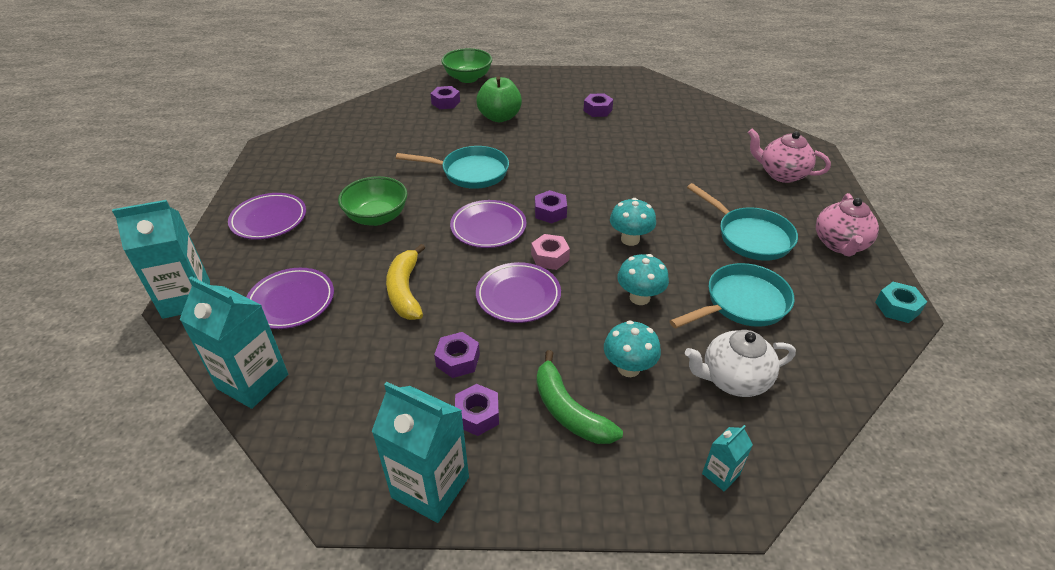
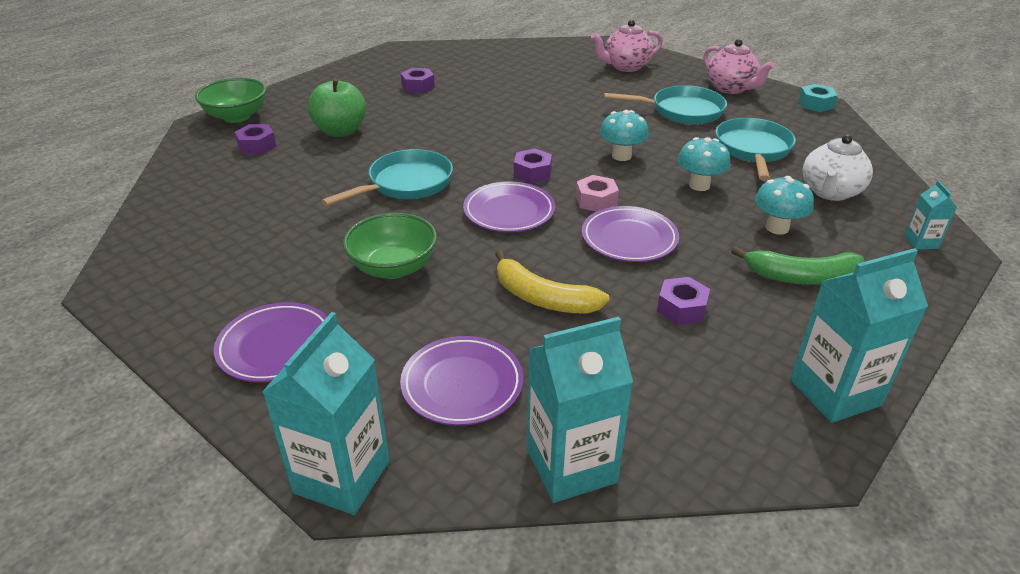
camera: 50 degrees left, 5 degrees down
purple nut [455,384,499,436] -> none

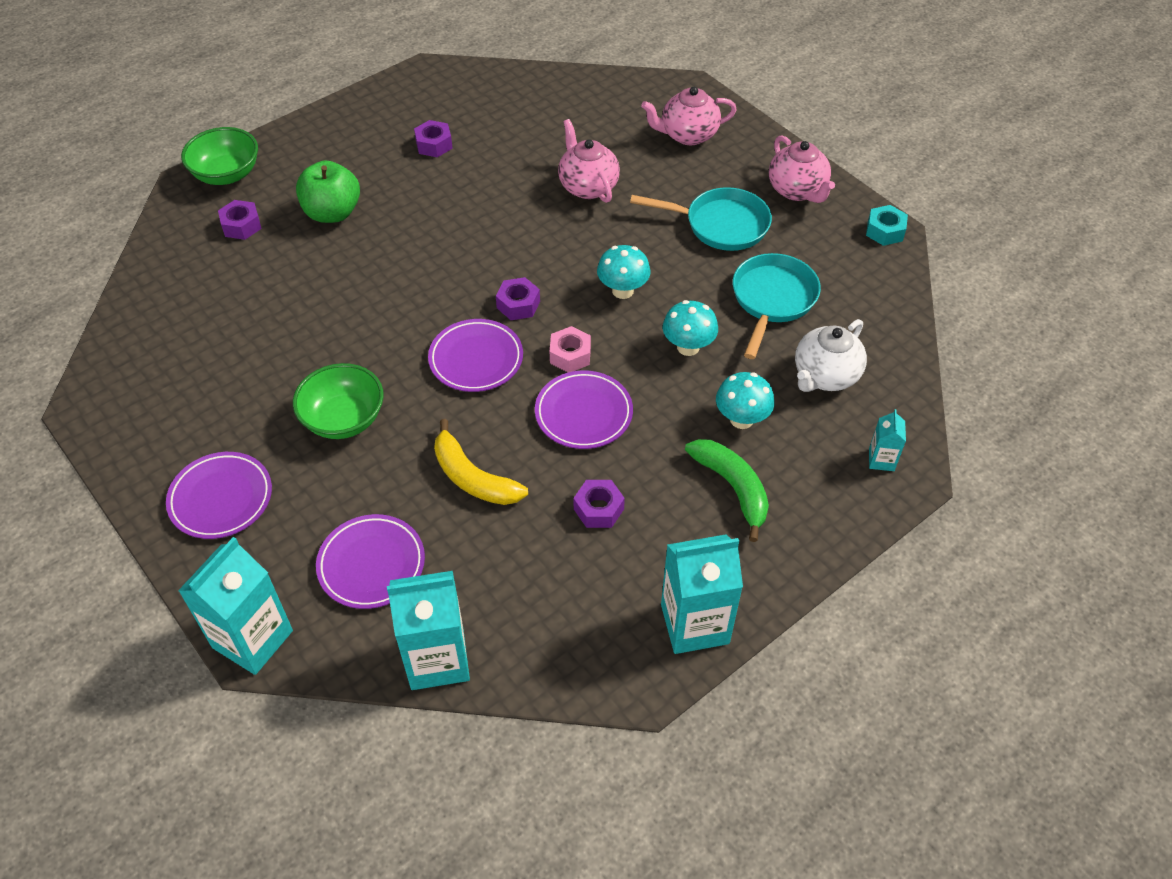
camera: 10 degrees right, 15 degrees up
turquoise pan [321,149,453,206] -> none
green banana [731,246,864,285] -> green banana turned 135 degrees counterclockwise [685,439,769,542]
none -> pink teapot [558,119,620,203]

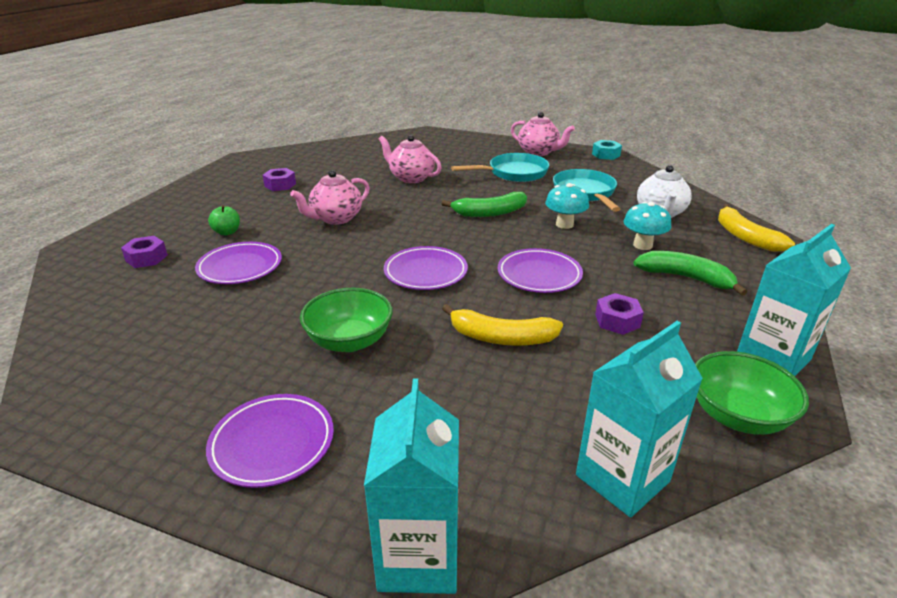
camera: 30 degrees left, 20 degrees down
green bowl [181,127,258,185] -> green bowl moved to [695,351,809,435]
green apple [296,161,360,223] -> green apple [208,205,240,235], size x0.55
purple plate [316,514,425,609] -> purple plate moved to [195,242,282,284]
purple nut [496,277,540,320] -> none
pink nut [550,326,591,372] -> none
turquoise mushroom [597,245,651,299] -> green banana [441,192,527,217]
pink teapot [641,87,737,145] -> pink teapot moved to [290,170,370,225]
turquoise carton [869,409,906,471] -> yellow banana [718,204,795,252]

